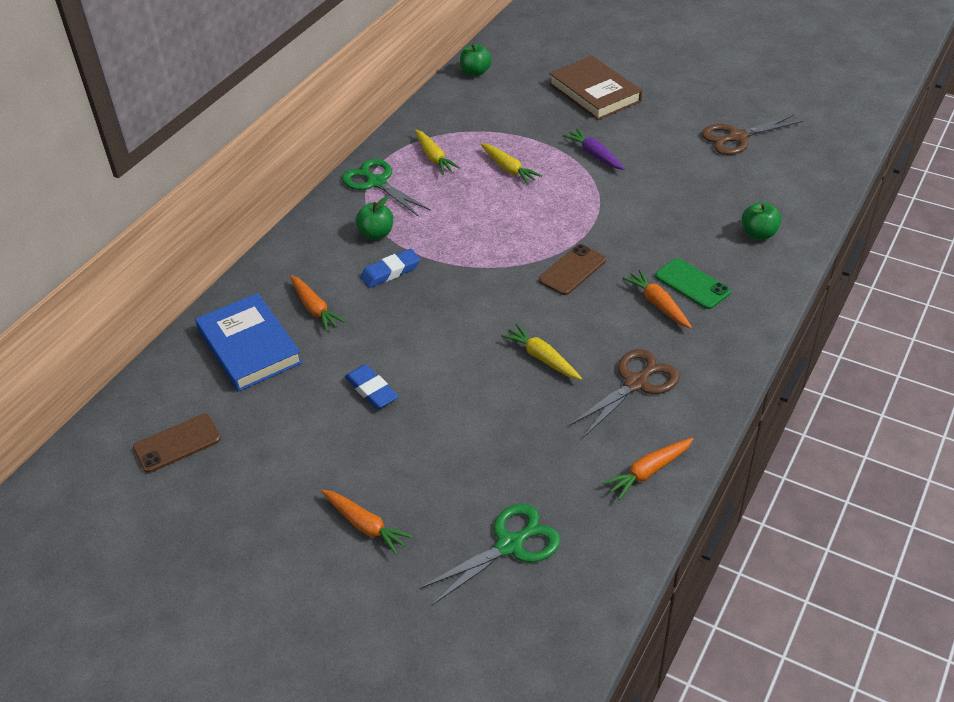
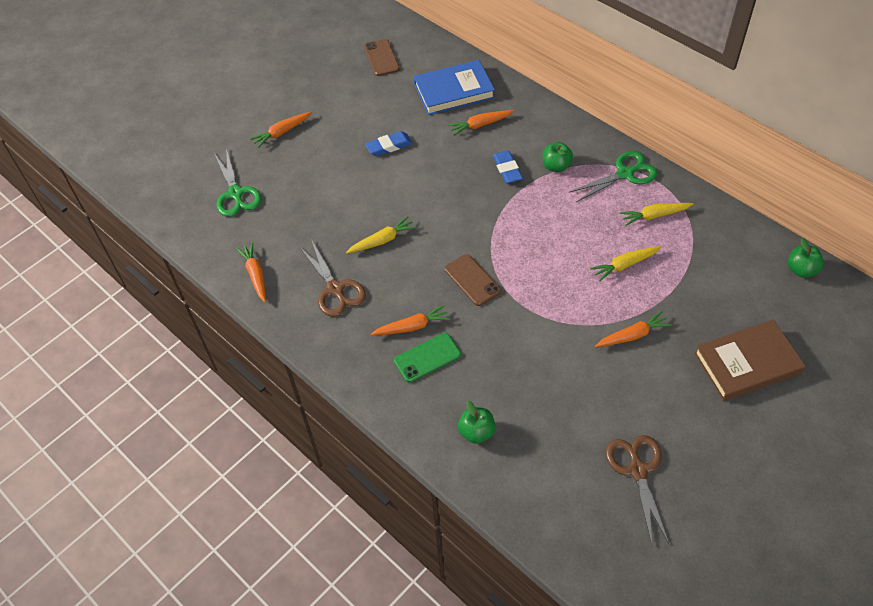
camera: 105 degrees right, 10 degrees up
purple carrot [563,128,625,170] -> orange carrot [595,311,672,347]

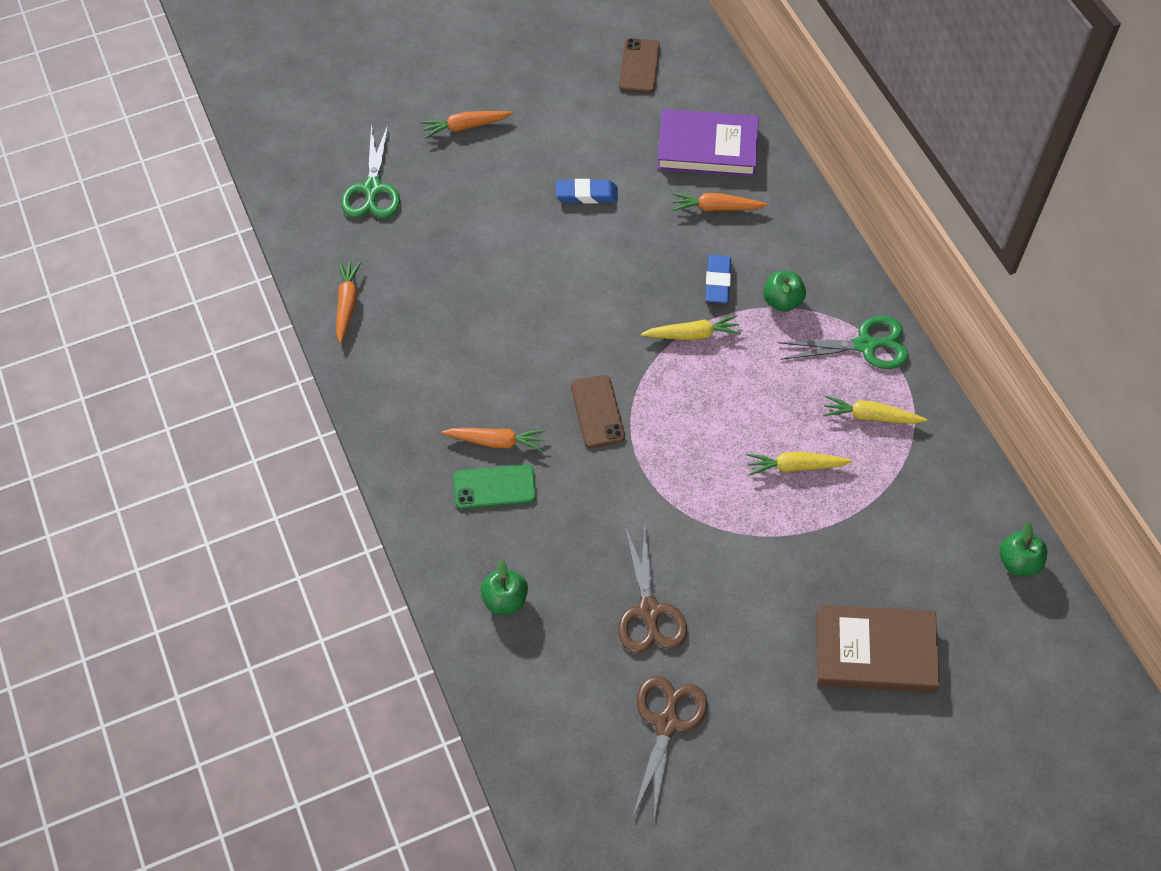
camera: 20 degrees right, 5 degrees up
brown scissors [299,239,366,317] -> brown scissors moved to [618,525,687,653]
yellow carrot [346,216,417,254] -> yellow carrot moved to [641,315,741,340]
blue book [414,60,495,115] -> purple book [657,109,759,177]
orange carrot [595,311,672,347] -> none

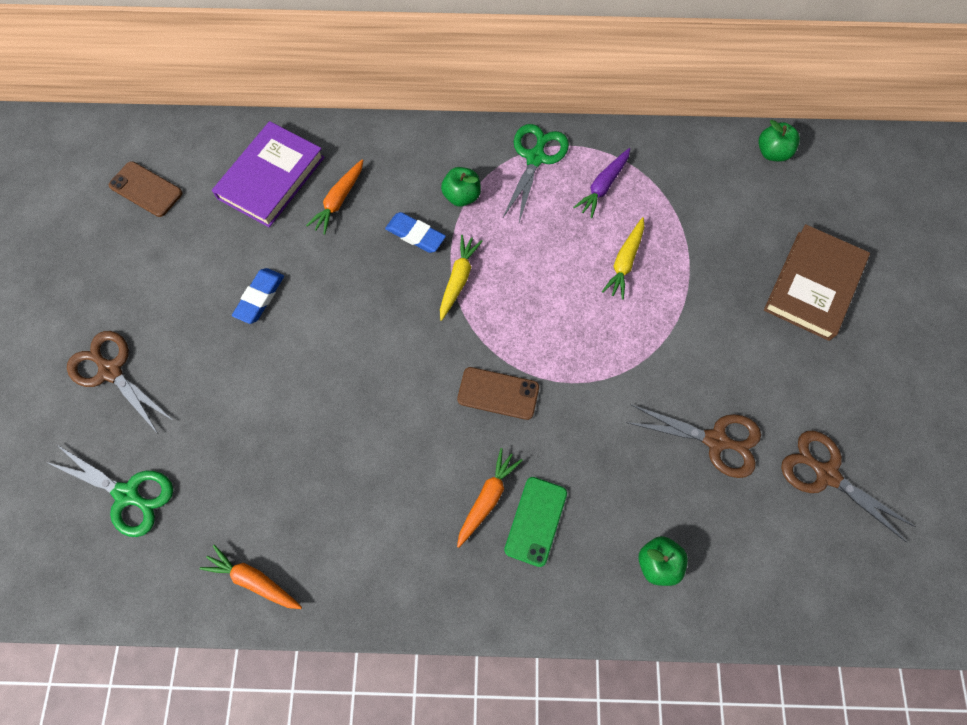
camera: 65 degrees left, 10 degrees up
orange carrot [421,111,513,138] -> brown scissors [67,331,174,435]
yellow carrot [823,395,927,424] -> purple carrot [573,148,630,218]

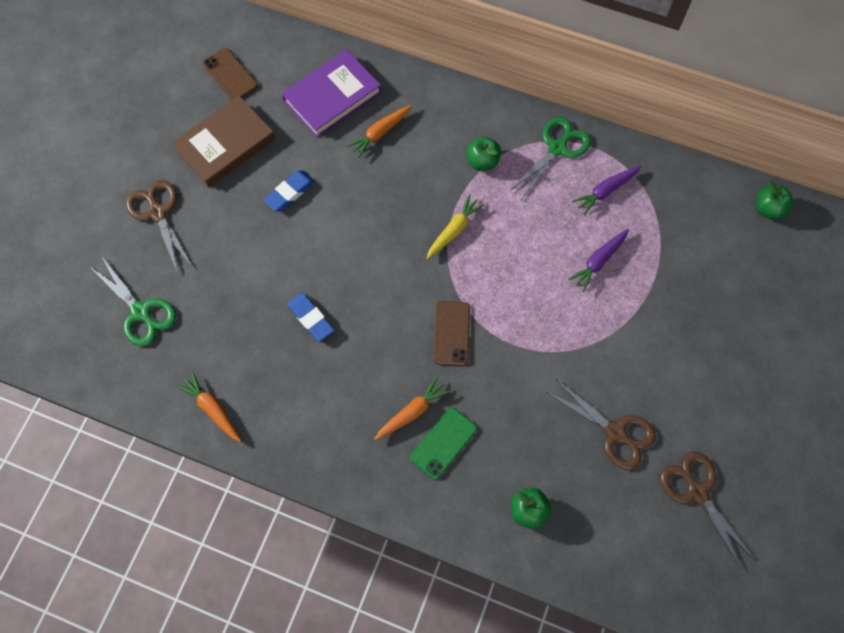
camera: 20 degrees right, 0 degrees up
blue eraser [385,212,446,253] -> blue eraser moved to [287,293,334,342]
brown phone [457,367,539,420] -> brown phone turned 60 degrees clockwise [433,301,470,366]
yellow carrot [602,217,644,300] -> purple carrot [568,229,629,292]
brown book [764,224,870,341] -> brown book moved to [172,95,275,187]

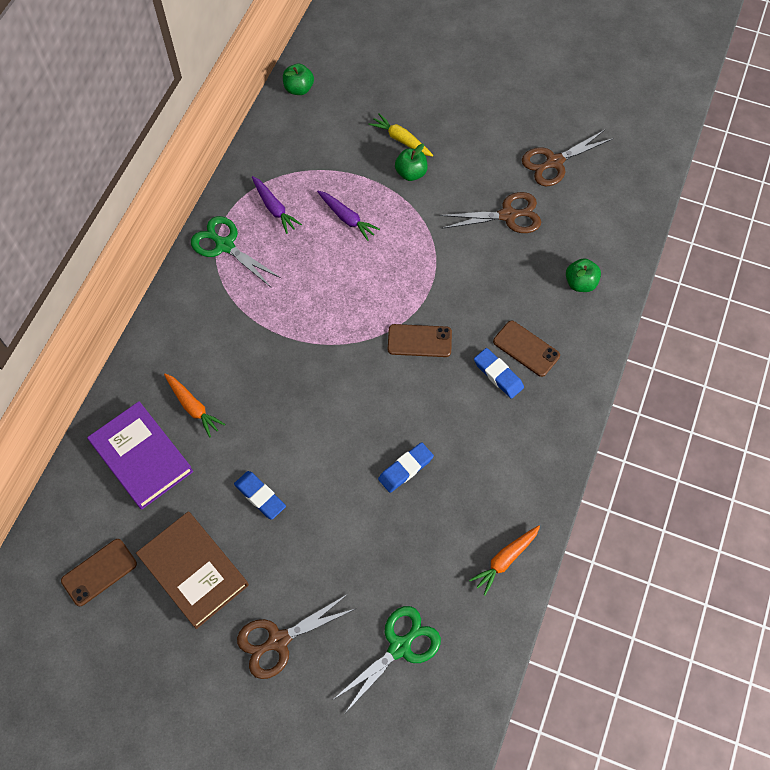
camera: 90 degrees left, 5 degrees down
orange carrot [374,376,450,441] -> blue eraser [474,348,524,399]
green phone [410,408,477,479] -> brown phone [493,321,560,377]
yellow carrot [426,194,485,259] -> yellow carrot moved to [368,113,433,157]
green apple [466,136,501,171] -> green apple moved to [395,144,428,181]
brown scissors [546,379,656,470] -> brown scissors turned 45 degrees clockwise [439,192,541,233]

